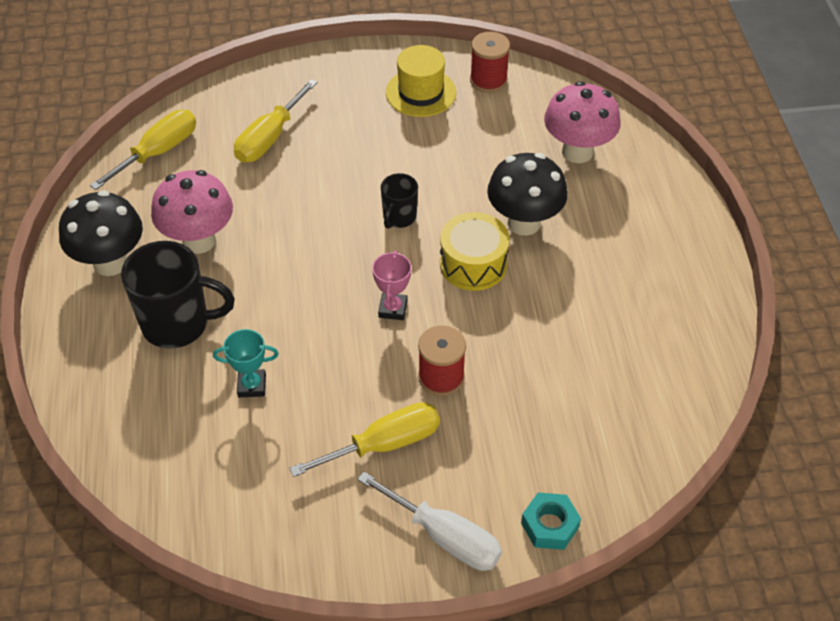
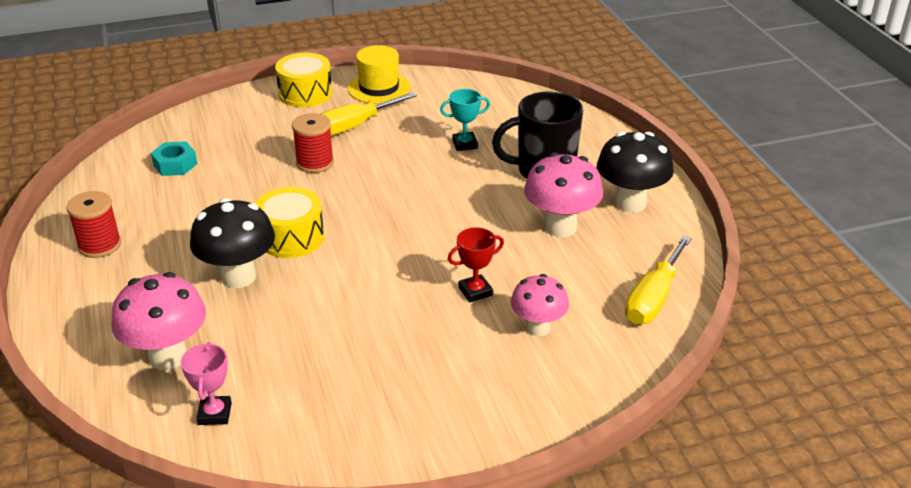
camera: 170 degrees right, 15 degrees down
yellow screwdriver [234,79,318,163] -> pink mushroom [511,274,569,336]
white screwdriver [357,472,502,571] -> yellow drum [275,53,332,107]
pink trophy [372,250,411,320] -> pink trophy moved to [181,342,232,425]
black mug [381,173,418,229] -> none
yellow hat [386,45,456,117] -> yellow hat moved to [348,45,410,104]
red spool [470,32,510,93] -> red spool moved to [66,191,121,258]
turquoise nut [521,492,581,550] -> turquoise nut moved to [151,141,197,176]
none -> red trophy [448,227,504,302]

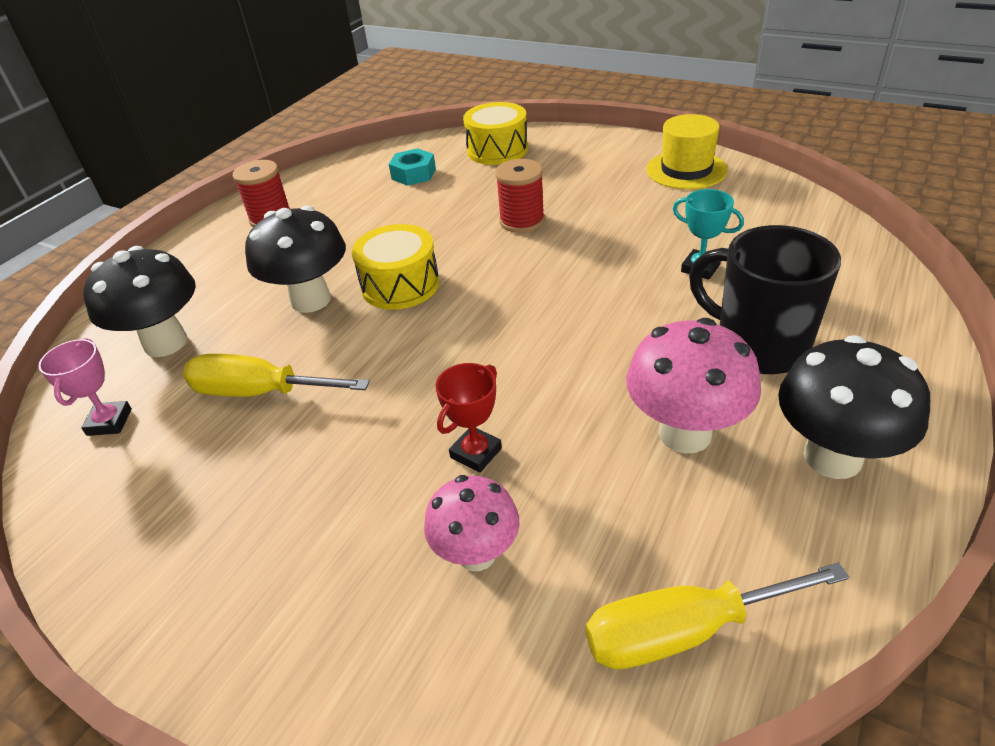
camera: 50 degrees right, 5 degrees up
pink mushroom [112,272,206,370] -> black mushroom [83,246,196,357]
pink trophy [181,342,232,425] -> pink trophy turned 45 degrees counterclockwise [38,338,132,436]
yellow drum [275,53,332,107] -> yellow drum moved to [463,102,528,165]
yellow screwdriver [320,92,417,136] -> yellow screwdriver moved to [183,353,370,397]
red trophy [448,227,504,302] -> red trophy turned 75 degrees counterclockwise [435,363,502,473]

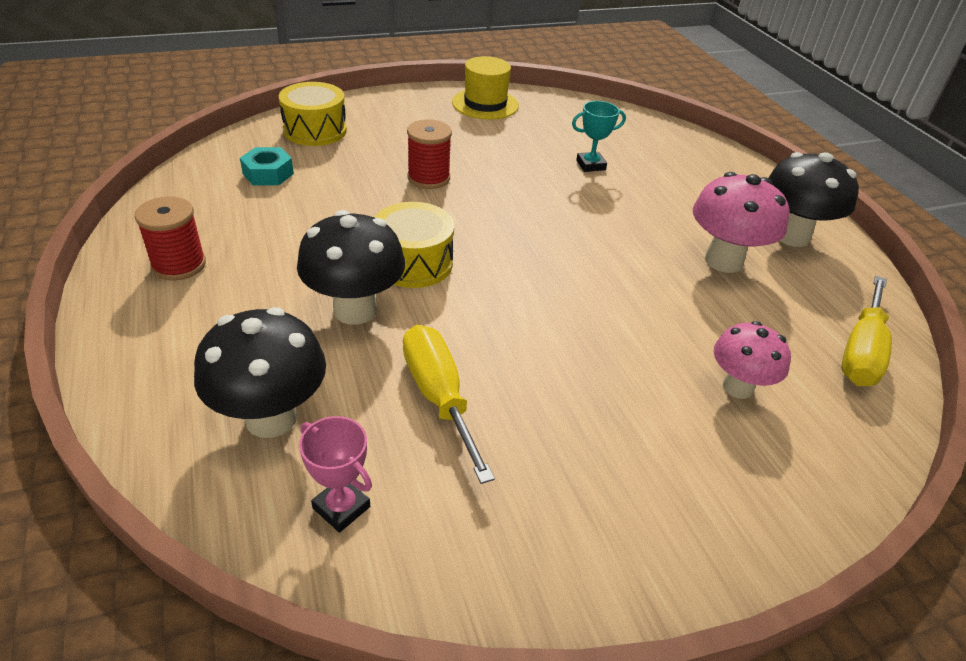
camera: 55 degrees left, 0 degrees up
yellow screwdriver [183,353,370,397] -> yellow screwdriver turned 105 degrees clockwise [403,325,495,484]
red trophy [435,363,502,473] -> none
black mug [689,225,841,374] -> none

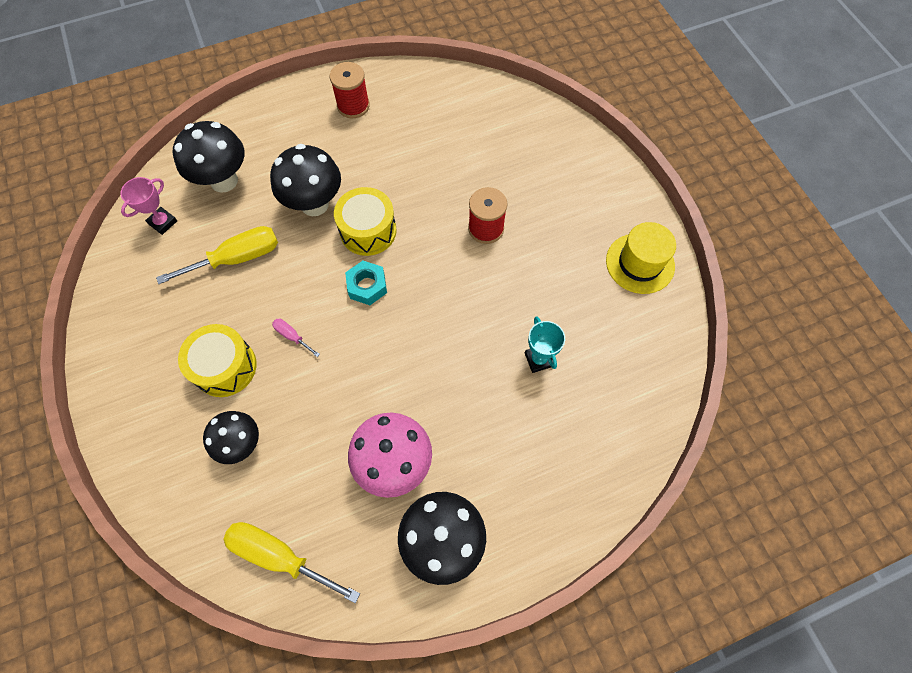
camera: 90 degrees right, 25 degrees up
turquoise nut [240,147,294,185] -> turquoise nut moved to [345,261,387,305]
yellow drum [279,82,347,146] -> yellow drum moved to [178,324,257,397]
pink mushroom [714,321,791,399] -> black mushroom [203,411,259,464]
none -> pink screwdriver [272,319,320,357]

